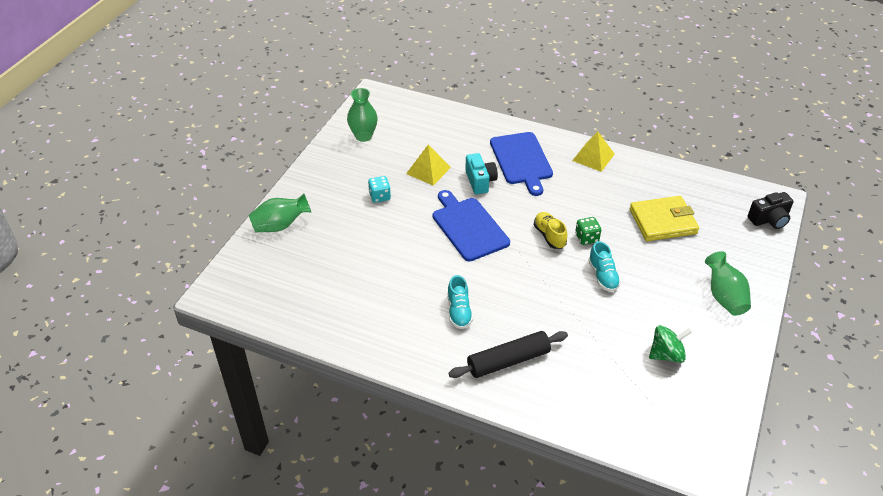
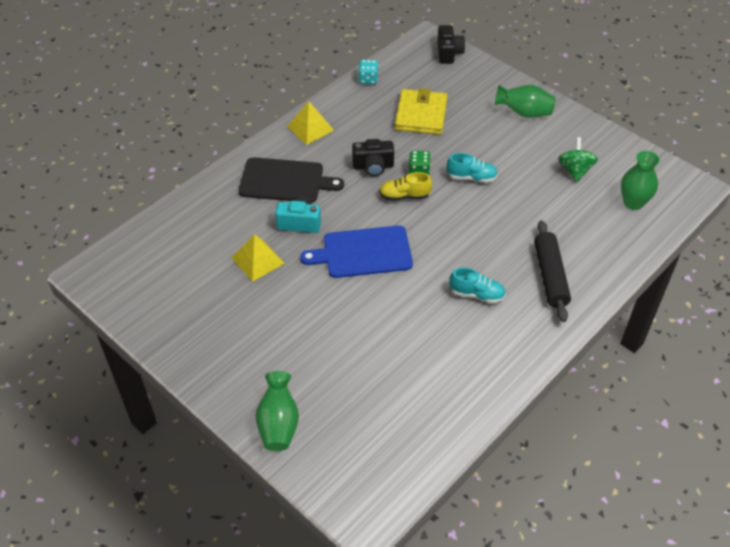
camera: 70 degrees left, 5 degrees up
green vase [347,88,378,142] -> green vase moved to [621,151,660,210]
turquoise dice [368,176,391,203] -> turquoise dice moved to [358,60,379,84]
blue cutting board [490,132,553,196] -> black cutting board [239,157,344,203]
none -> black camera [352,139,394,177]

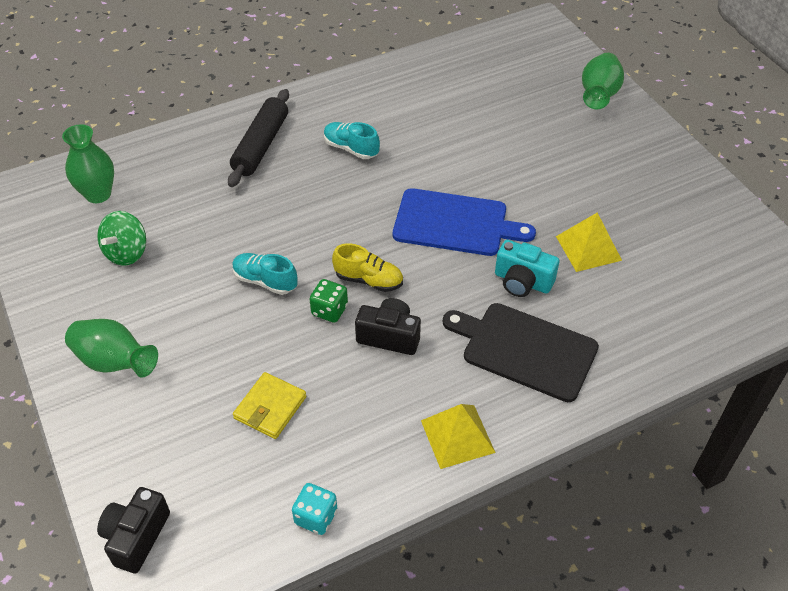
camera: 160 degrees left, 0 degrees up
yellow wallet [395,88,448,135] -> yellow wallet [233,372,306,439], size x0.64

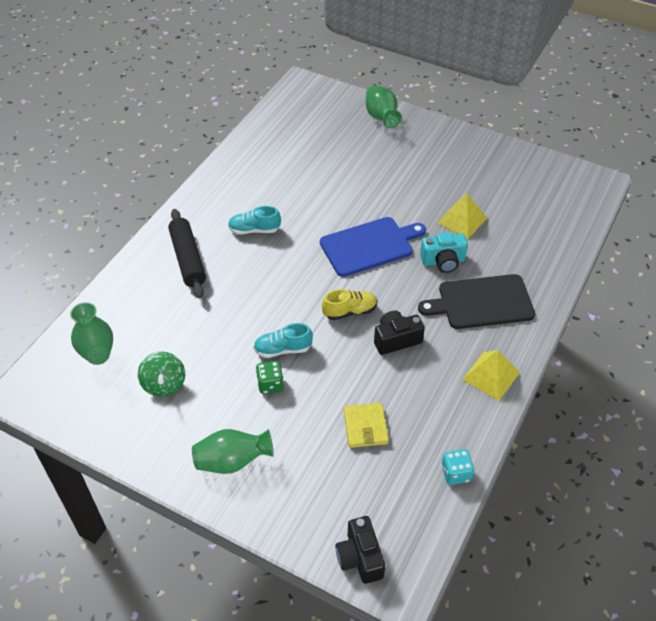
camera: 35 degrees left, 0 degrees up
green dice [310,279,348,323] -> green dice moved to [256,361,284,394]

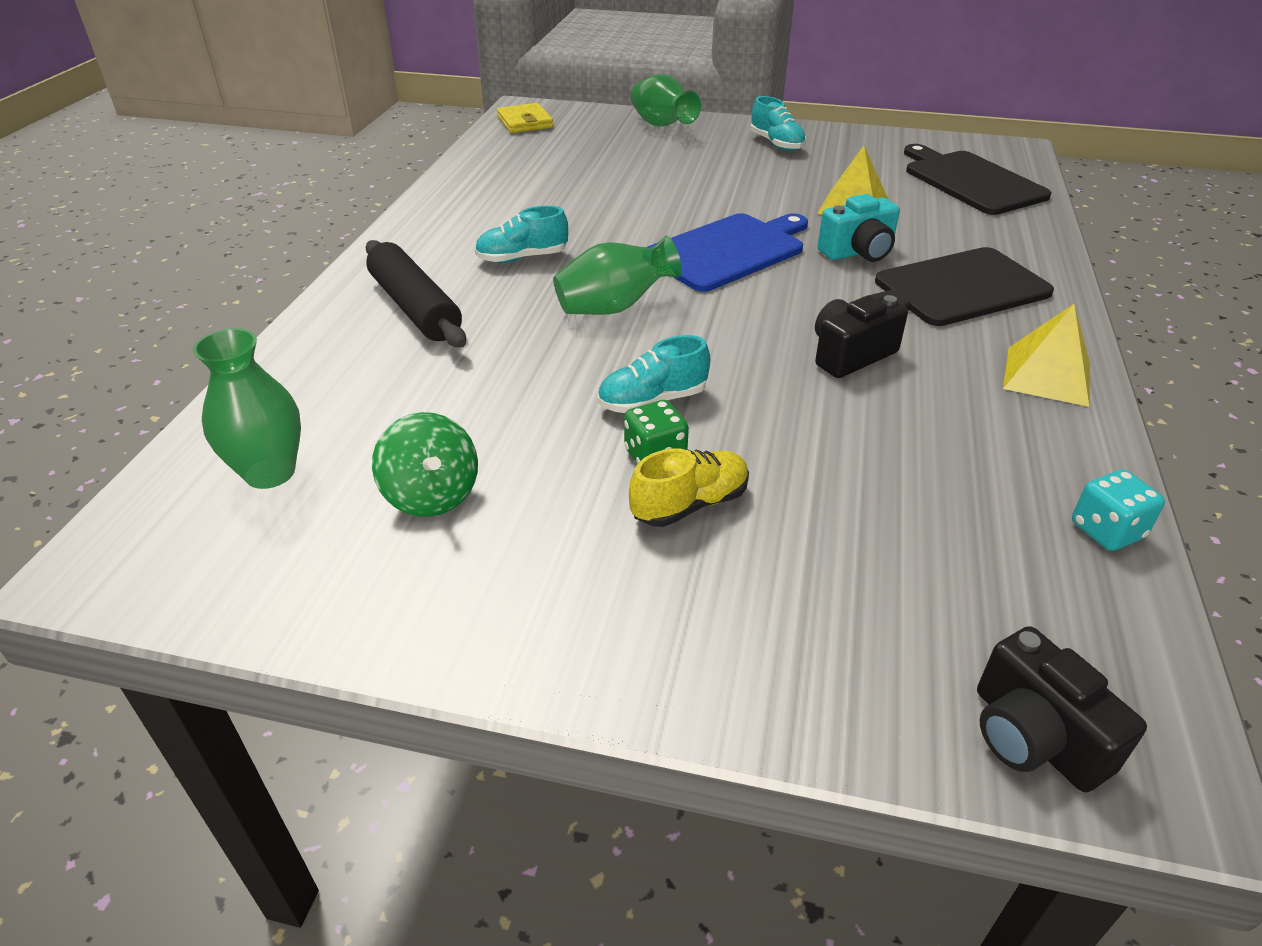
camera: 15 degrees left, 10 degrees down
green vase [192,429,274,474] -> green vase moved to [553,236,682,315]
yellow shoe [322,289,377,320] -> yellow shoe moved to [629,449,749,527]
yellow wallet [344,403,389,448] -> yellow wallet moved to [497,103,553,133]
none -> turquoise shoe [751,96,806,151]
none -> black cutting board [904,144,1051,215]

